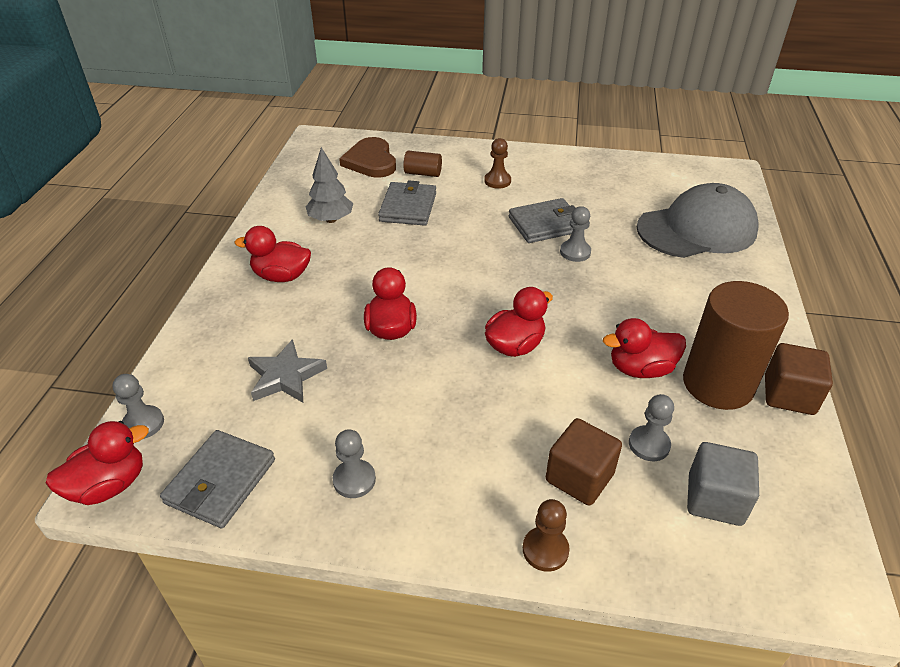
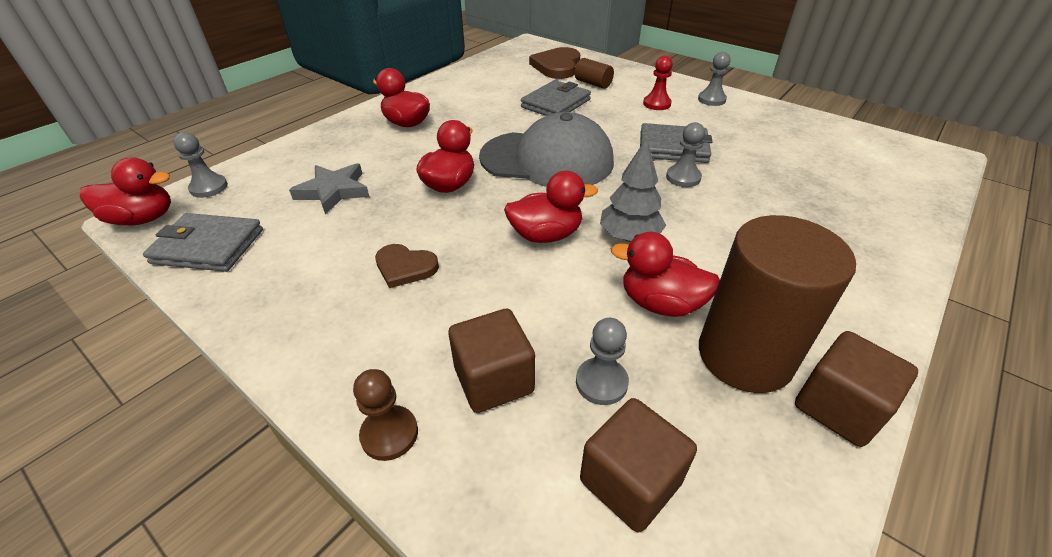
camera: 30 degrees right, 0 degrees up
grey wallet [160,430,275,528] -> grey wallet turned 45 degrees clockwise [143,213,263,272]
grey tree [306,147,353,223] -> grey tree moved to [600,138,666,242]
grey pawn [332,429,376,498] -> grey pawn moved to [698,52,731,106]
brown pawn [484,138,511,189] -> red pawn [643,56,673,110]
grey cap [637,183,759,258] -> grey cap moved to [479,112,614,187]
grey cube [687,442,759,526] -> brown cube [580,398,697,533]
none -> brown heart [375,244,439,288]

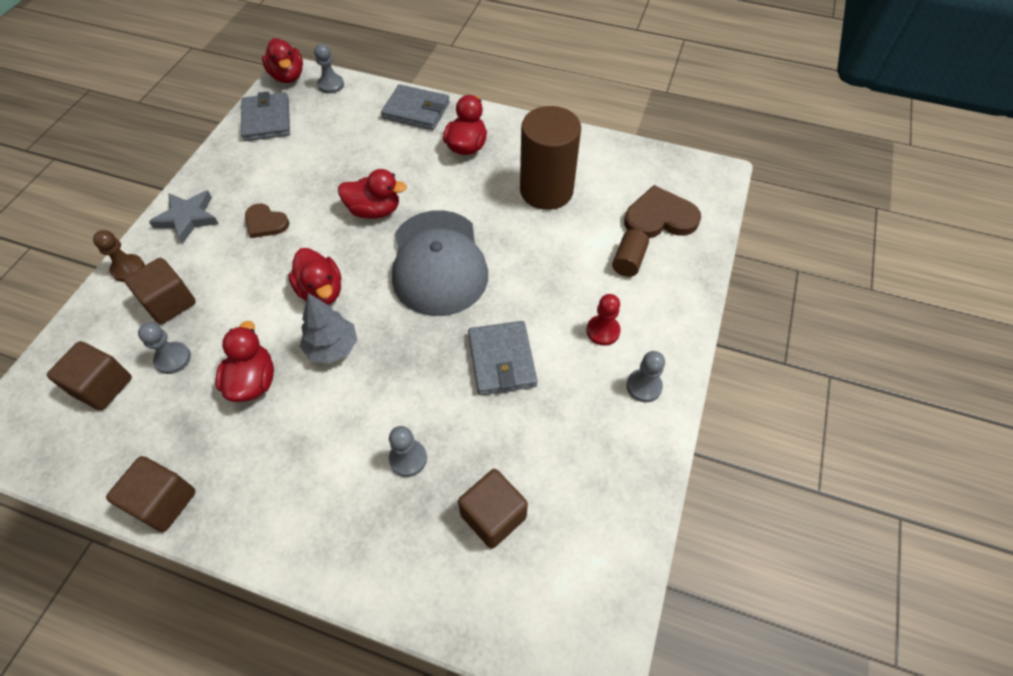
camera: 70 degrees right, 15 degrees up
grey star [289,163,369,214] -> grey star moved to [149,190,219,244]
brown heart [375,244,439,288] -> brown heart turned 60 degrees counterclockwise [245,203,289,238]
grey wallet [521,80,591,116] -> grey wallet moved to [381,84,450,130]
grey pawn [666,122,705,187] -> grey pawn moved to [389,426,427,477]
brown cylinder [699,215,856,393] -> brown cylinder moved to [520,106,581,210]
none -> brown cube [458,469,528,548]

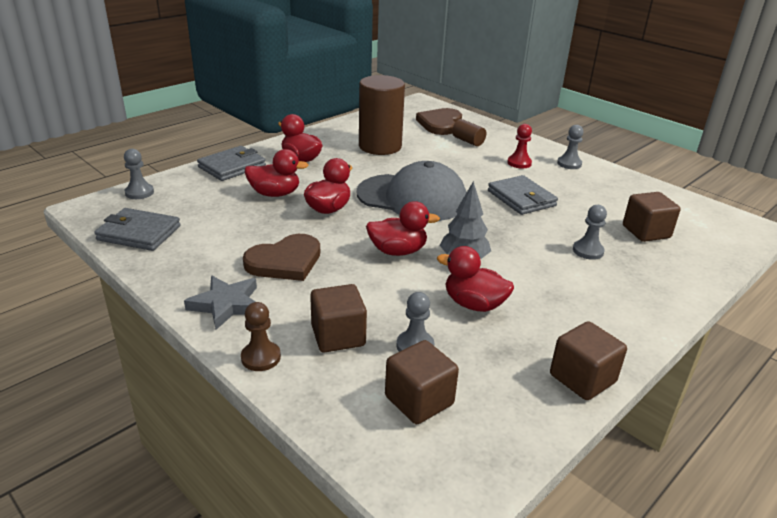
camera: 65 degrees left, 25 degrees down
brown heart [245,203,289,238] -> brown heart [243,234,320,281], size x1.60
red duck [262,38,303,83] -> red duck moved to [245,149,309,197]
grey wallet [468,321,537,395] -> grey wallet turned 45 degrees clockwise [488,175,558,215]

